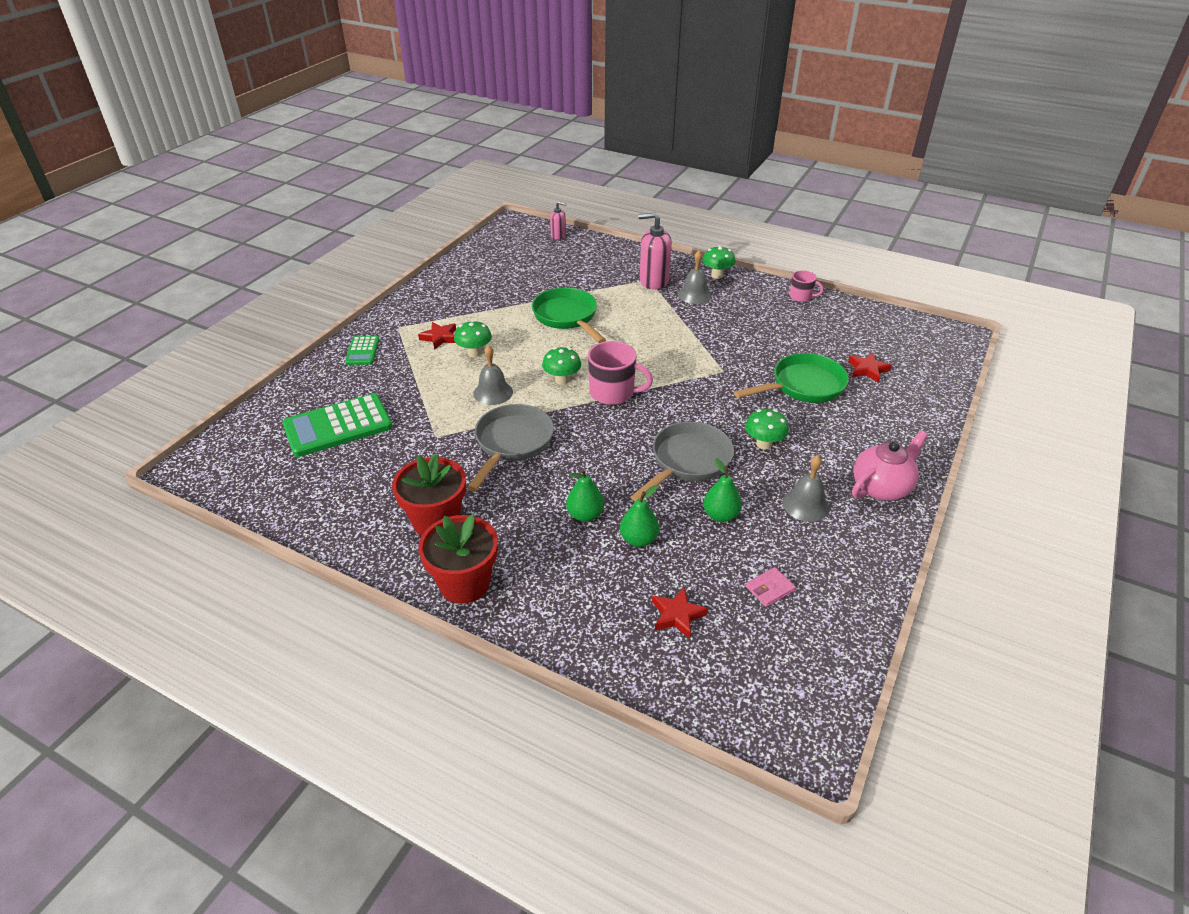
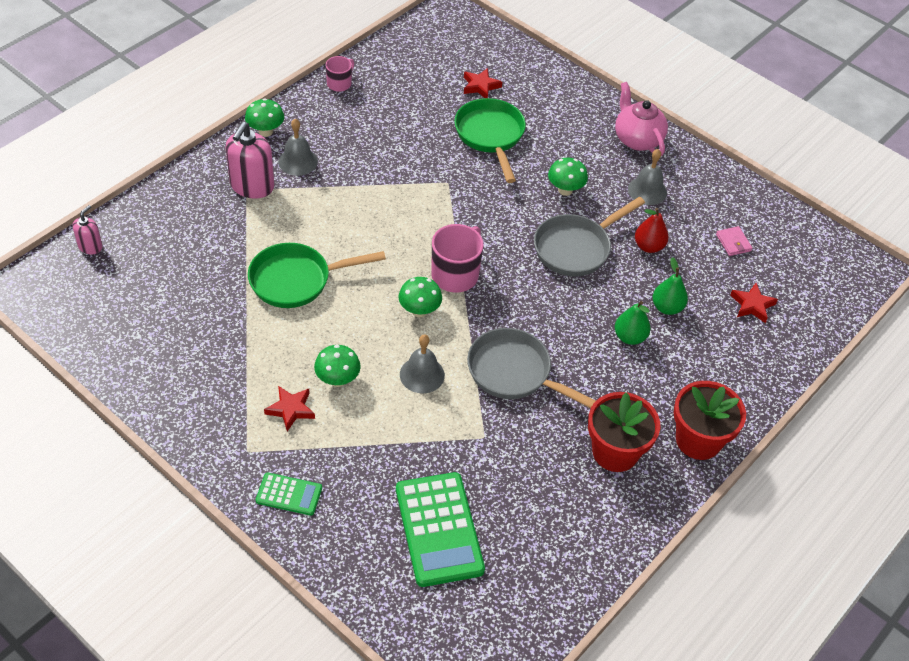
camera: 80 degrees left, 10 degrees up
grey pan [631,422,734,501] -> grey pan turned 90 degrees counterclockwise [534,197,645,276]
green pear [703,458,742,522] -> red pear [635,208,669,253]

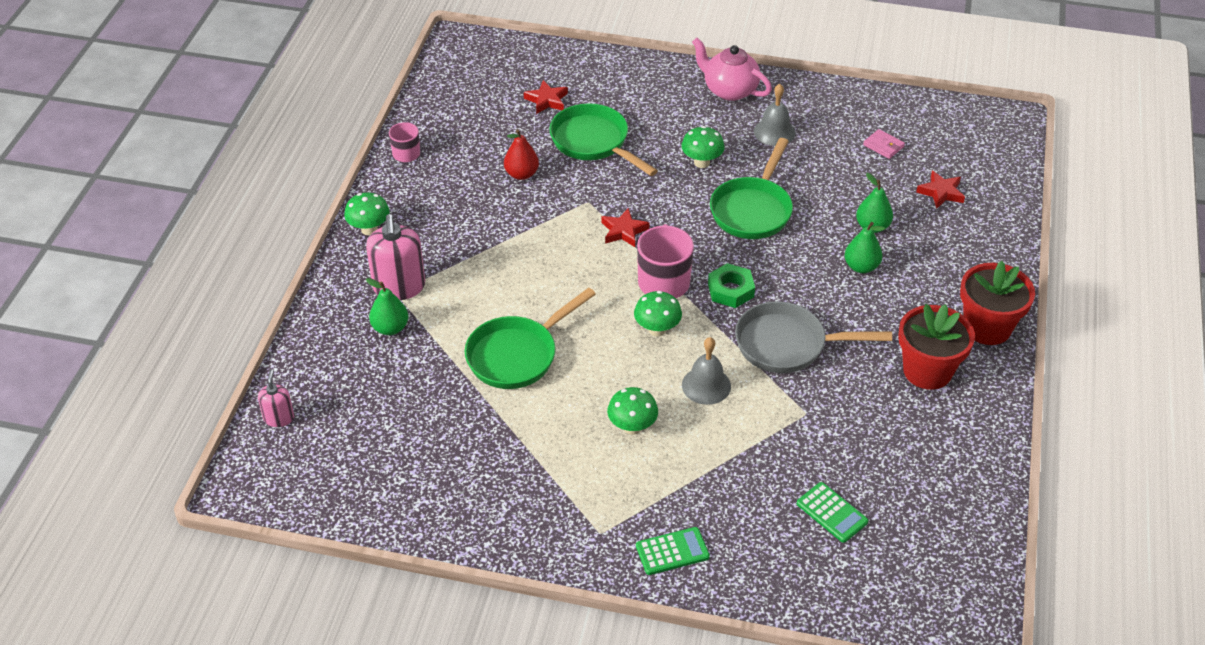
camera: 25 degrees left, 5 degrees down
red star [264,386,315,431] -> red star moved to [601,208,649,247]
grey bell [278,119,318,176] -> none
green calculator [396,472,485,587] -> green calculator [797,482,868,543], size x0.52
grey pan [534,197,645,276] -> green pan [710,138,793,239]
red pear [635,208,669,253] -> red pear moved to [504,130,539,180]
none -> green pear [366,278,408,335]
none -> green nut [708,263,755,308]

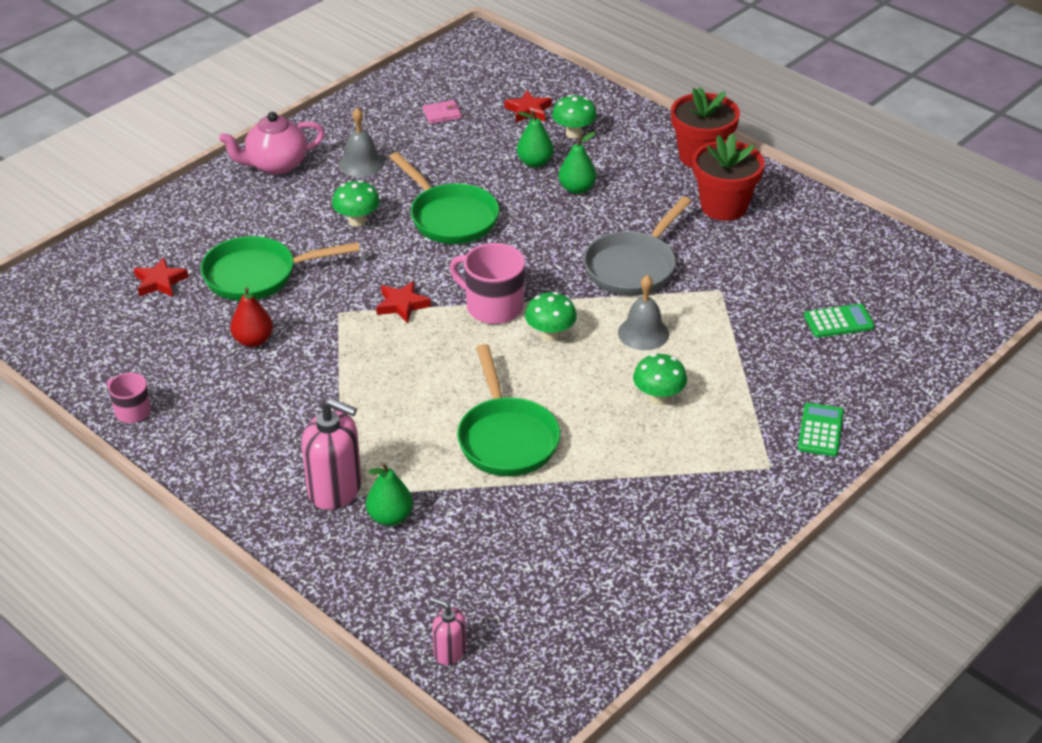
camera: 60 degrees left, 5 degrees down
green mushroom [344,192,390,235] -> green mushroom moved to [552,95,597,139]
green nut [708,263,755,308] -> none

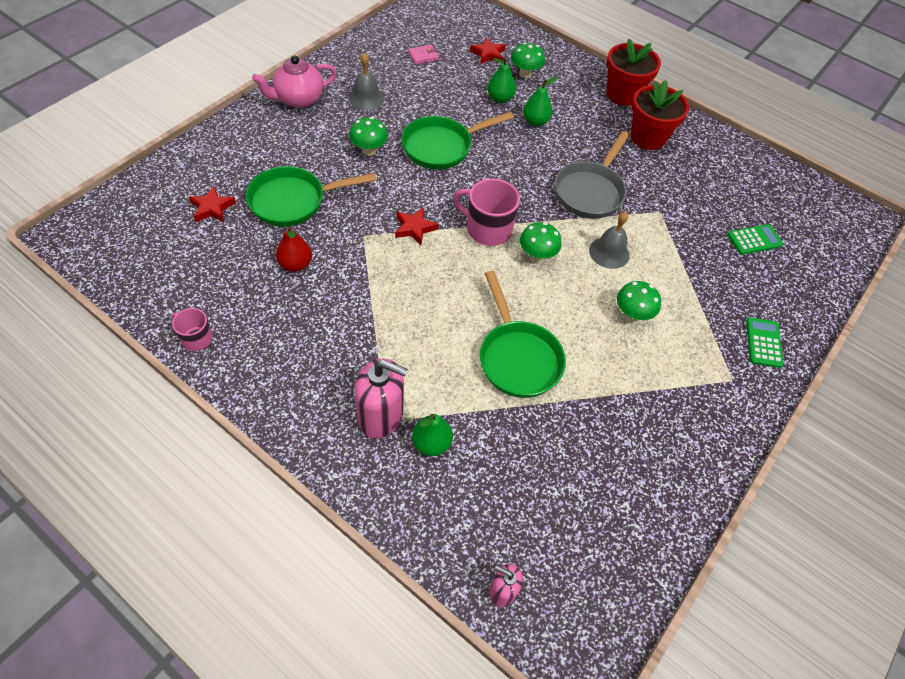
camera: 10 degrees left, 15 degrees up
green pan [390,152,499,244] -> green pan turned 105 degrees clockwise [401,112,514,170]

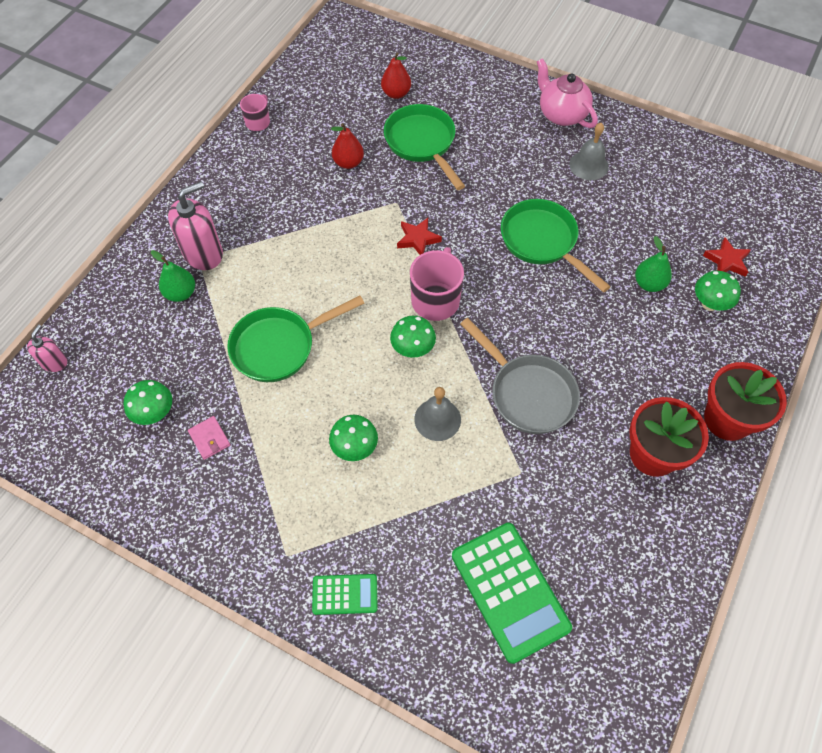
camera: 85 degrees right, 5 degrees up
red star [189,186,236,222] -> red pear [381,52,411,99]
green mushroom [349,117,388,155] -> green mushroom moved to [123,380,172,425]
pink soap dispenser [354,359,408,438] -> pink soap dispenser turned 135 degrees counterclockwise [168,181,223,270]
pink wallet [408,45,439,65] -> pink wallet moved to [188,416,230,460]
green pear [523,77,557,126] -> none
grey pan [555,131,629,219] -> grey pan turned 150 degrees counterclockwise [460,318,580,434]
green calculator [727,224,783,255] -> green calculator [452,523,572,664], size x1.91

